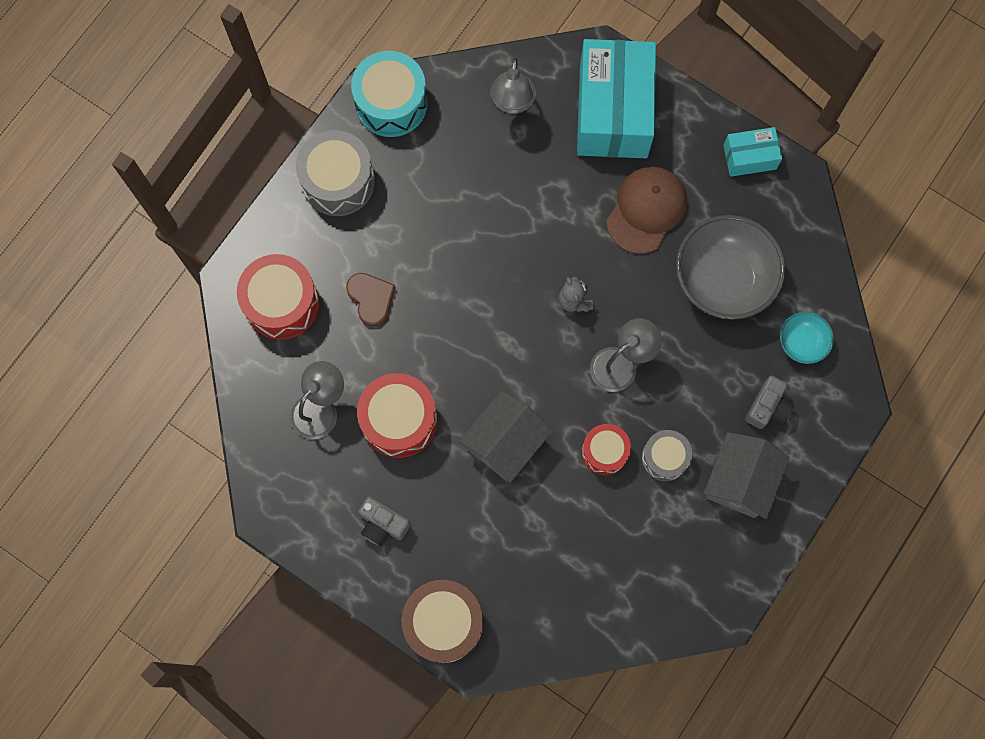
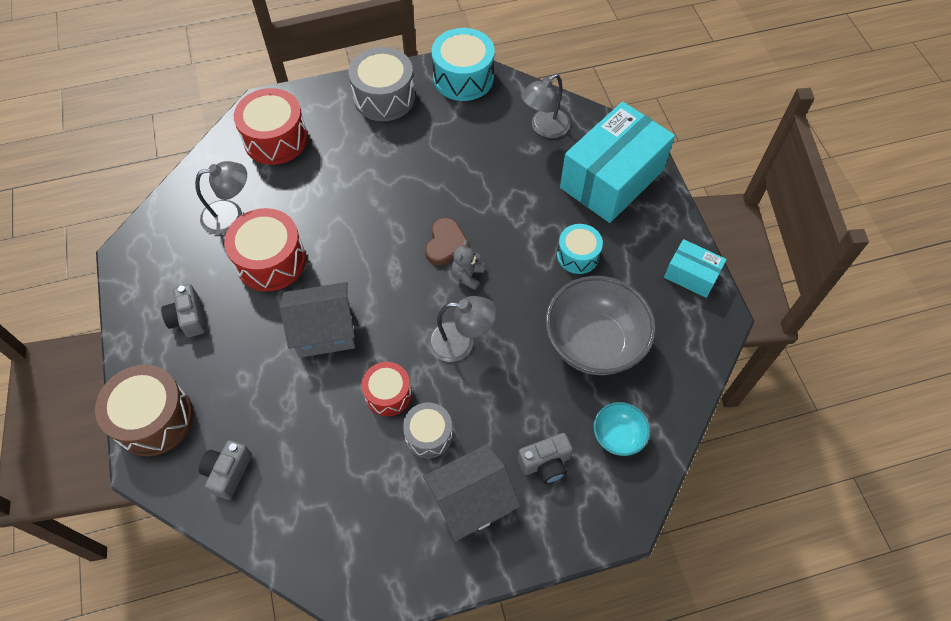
camera: 40 degrees right, 15 degrees down
brown heart [346,273,396,327] -> brown heart moved to [425,218,470,265]
brown cap [606,166,687,254] -> turquoise drum [557,224,603,274]
none -> grey camera [199,440,252,500]

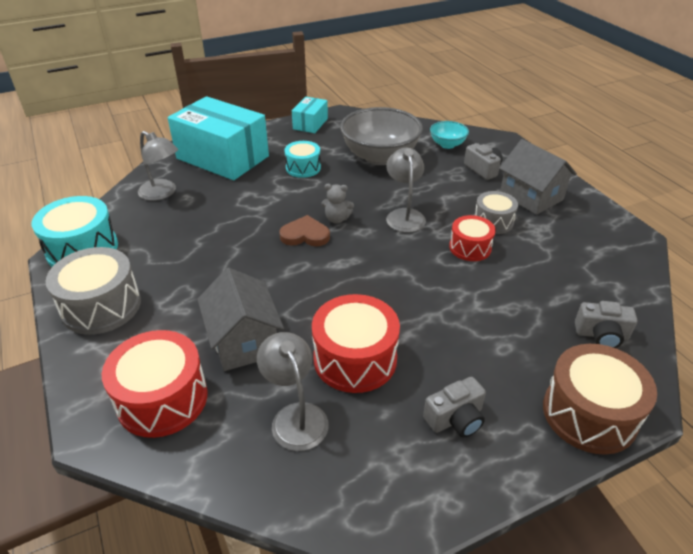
camera: 100 degrees left, 20 degrees down
grey house [279,282,355,358] -> grey house moved to [197,267,284,371]

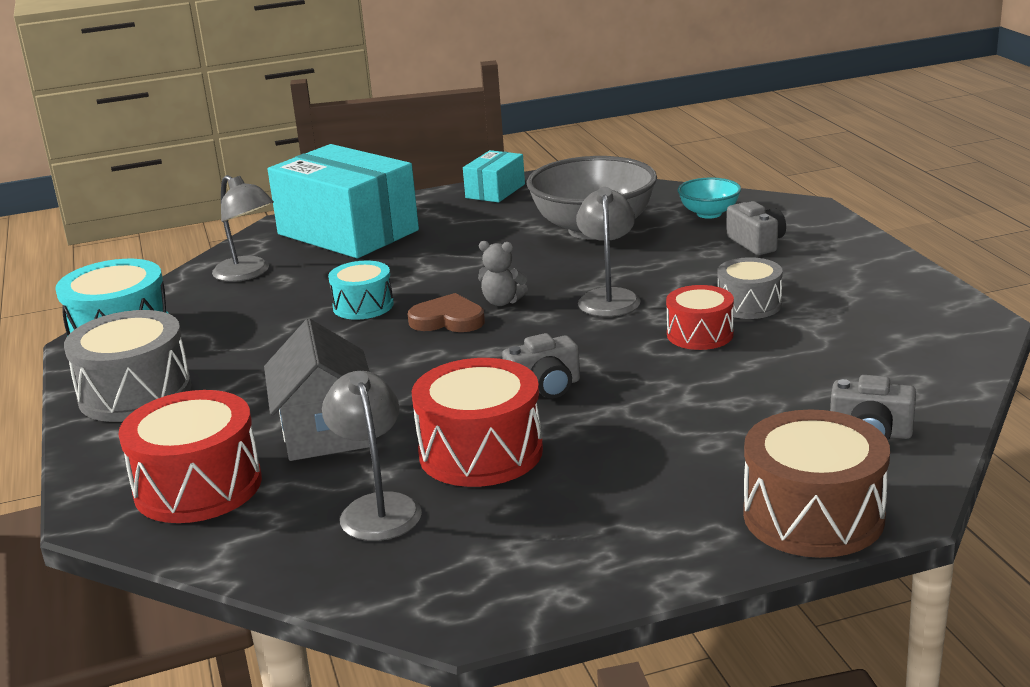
camera: 10 degrees right, 15 degrees down
turquoise drum [284,141,321,178] -> turquoise drum moved to [328,261,394,320]
grey camera [423,377,486,438] -> grey camera moved to [502,333,580,399]
grey house [499,139,577,215] -> none

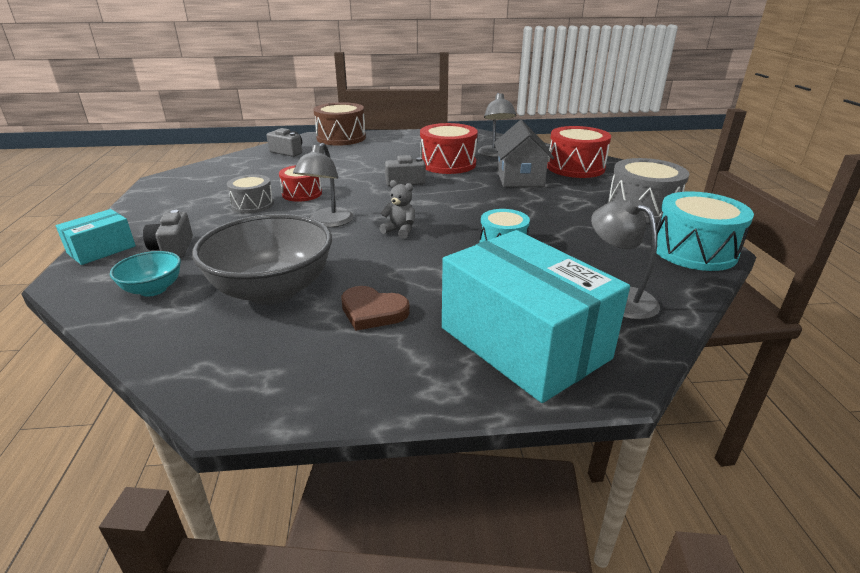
camera: 170 degrees left, 5 degrees up
brown heart [408,293,485,332] -> brown heart moved to [341,286,410,331]
turquoise box [463,150,525,203] -> turquoise box moved to [56,209,136,265]

